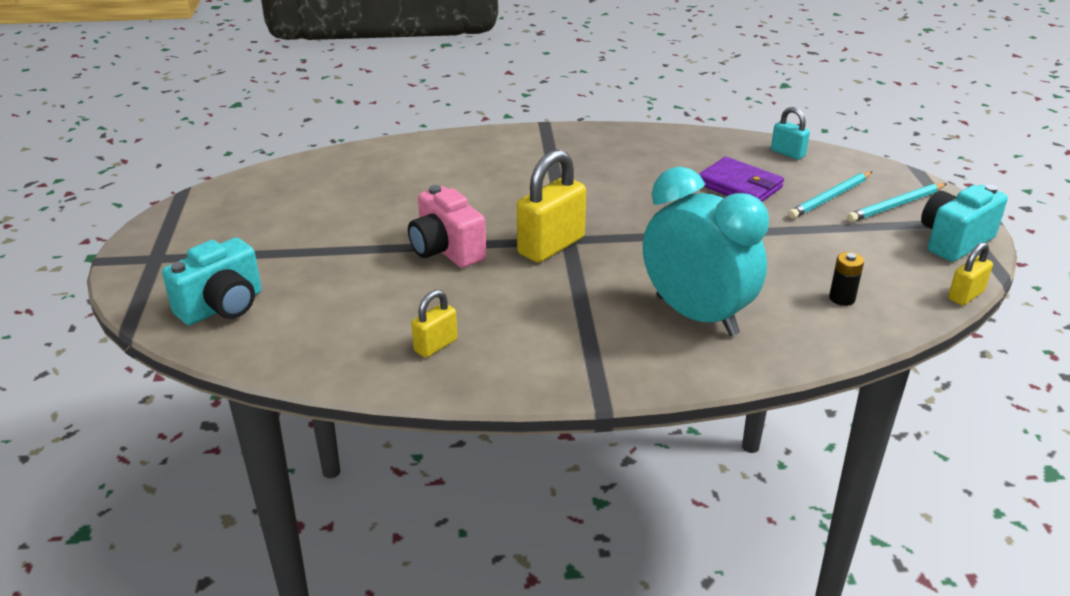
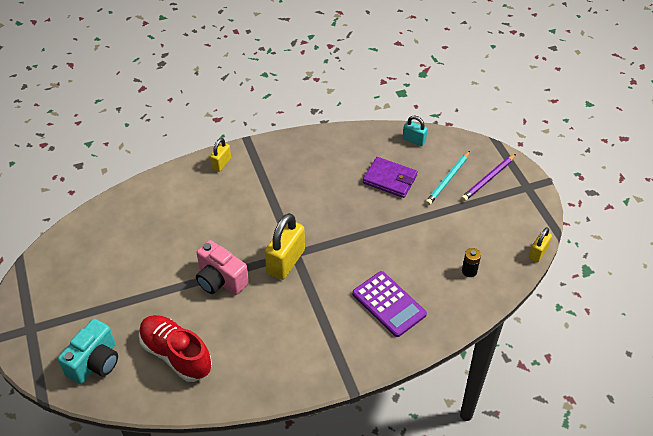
camera: 15 degrees left, 15 degrees up
yellow padlock [411,290,458,358] -> yellow padlock moved to [210,138,231,172]
turquoise clock [643,166,769,336] -> purple calculator [352,271,427,337]
turquoise pencil [847,183,947,222] -> purple pencil [461,154,516,201]
turquoise camera [921,184,1008,262] -> none
none -> red shoe [139,315,212,382]

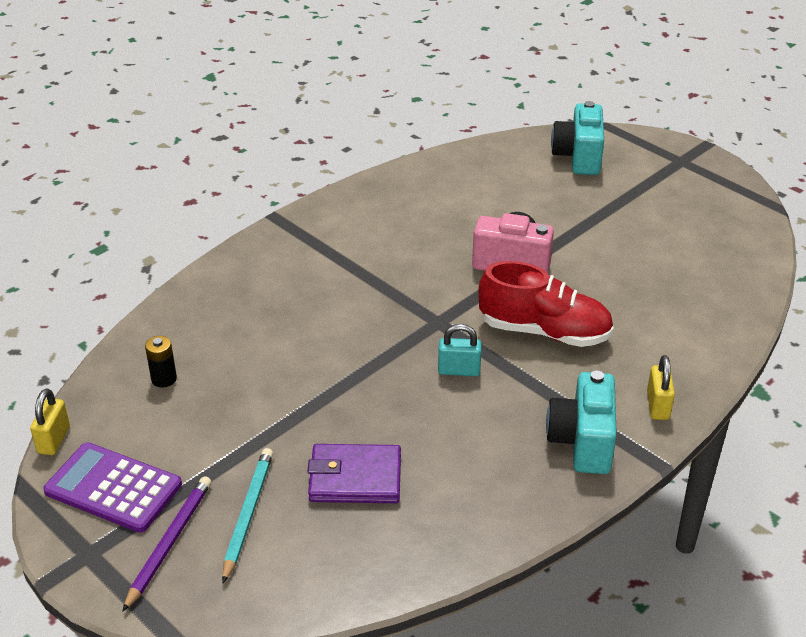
camera: 155 degrees right, 10 degrees down
red shoe [139,315,212,382] -> red shoe moved to [478,261,614,347]
yellow padlock [265,213,305,280] -> none
purple calculator [352,271,427,337] -> purple calculator moved to [43,442,182,533]
turquoise padlock [403,115,428,146] -> turquoise padlock moved to [438,324,482,376]
none -> turquoise camera [546,371,617,474]

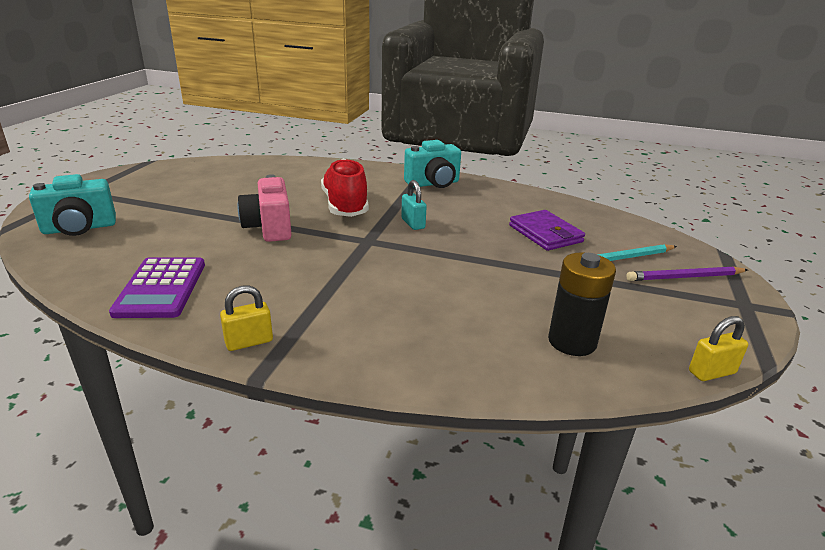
camera: 120 degrees left, 10 degrees down
purple calculator [43,442,182,533] -> purple calculator moved to [109,257,205,318]
black battery [145,336,177,387] -> black battery [548,252,616,356], size x1.82
yellow padlock [647,355,675,420] -> yellow padlock moved to [220,285,273,351]

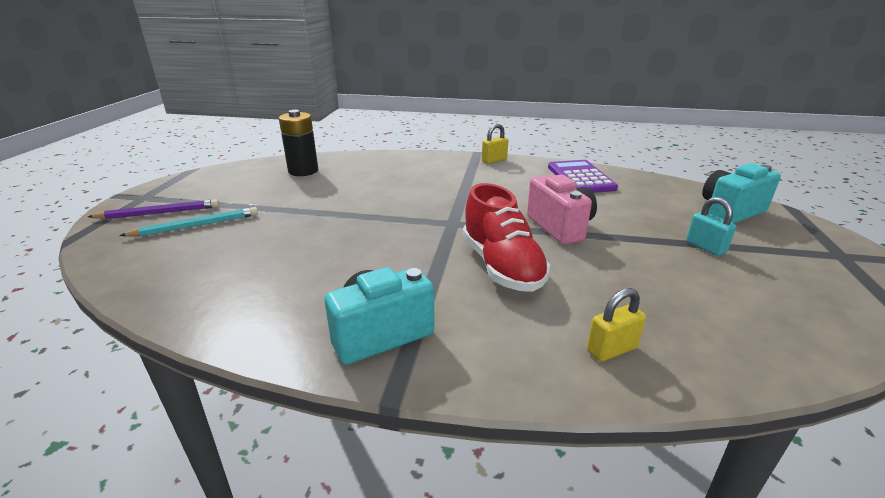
camera: 175 degrees right, 0 degrees up
turquoise padlock [401,180,427,230] -> turquoise padlock moved to [686,197,736,256]
purple wallet [509,210,585,251] -> none
yellow padlock [689,316,748,381] -> yellow padlock moved to [587,288,646,362]

